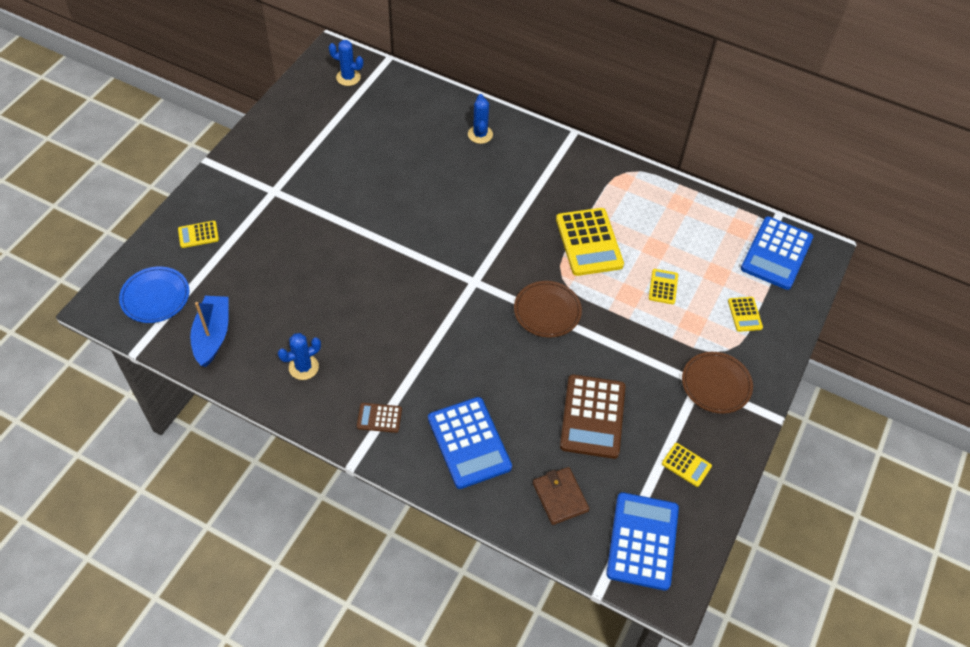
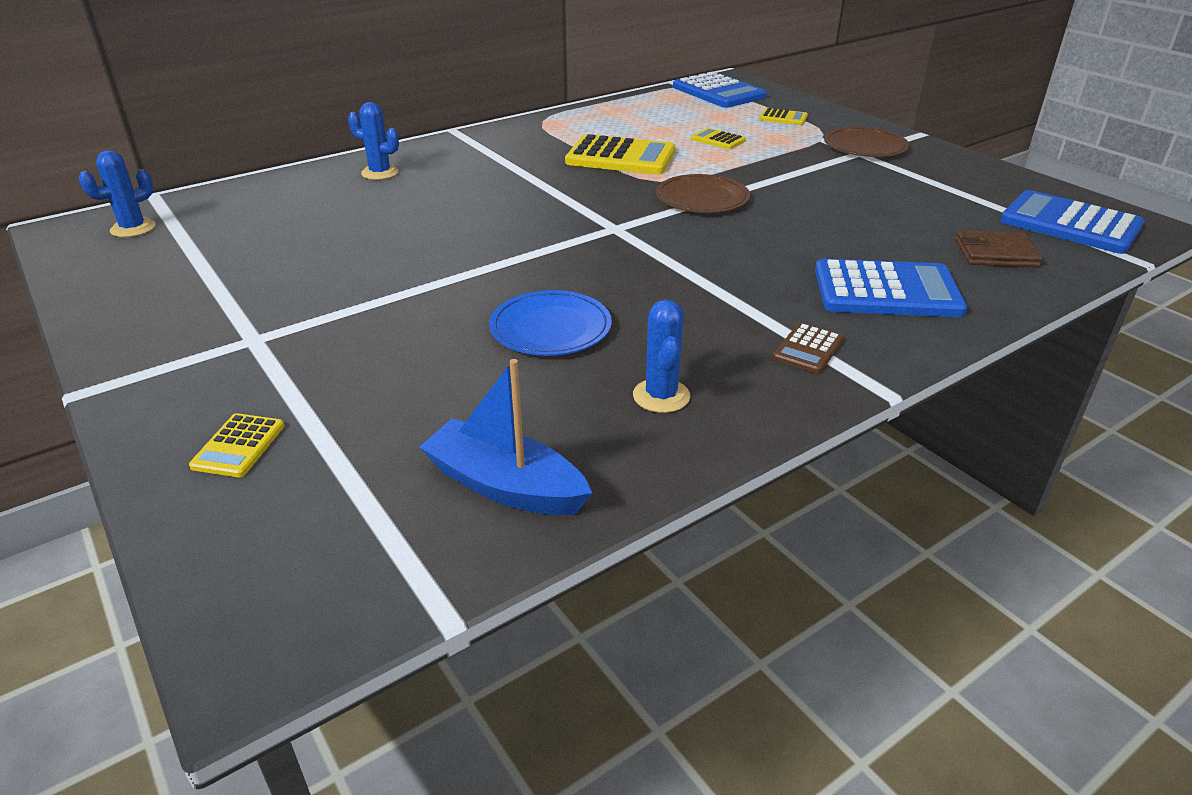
camera: 60 degrees left, 20 degrees down
blue plate [119,266,189,323] -> blue plate moved to [489,290,612,356]
brown calculator [560,374,625,459] -> none
yellow calculator [662,443,712,487] -> none

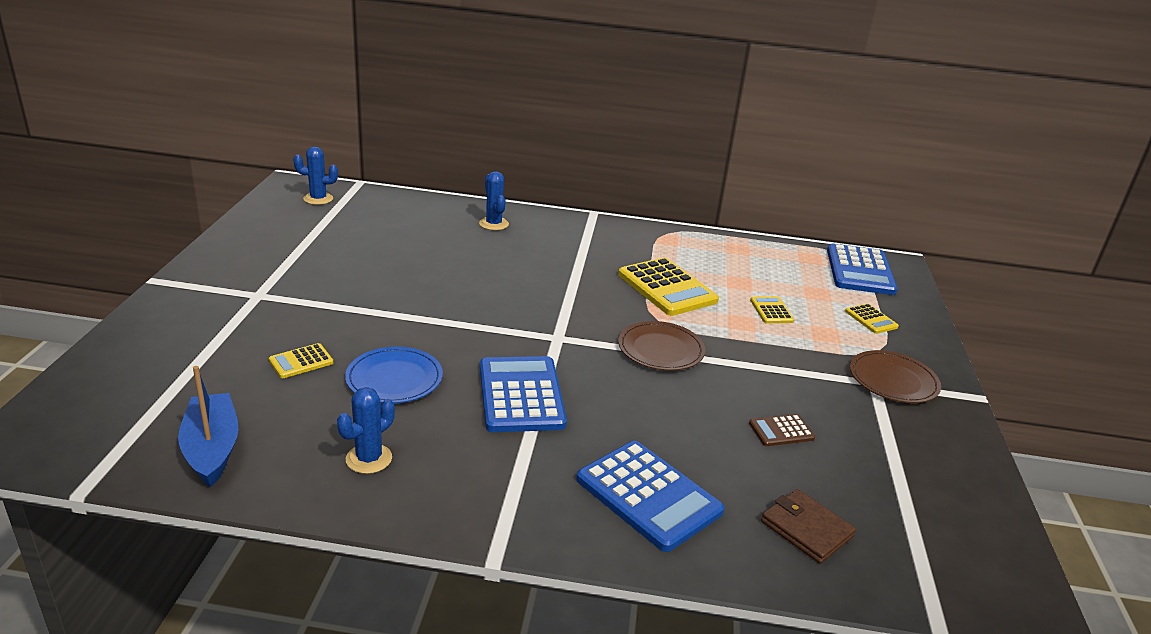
camera: 40 degrees right, 5 degrees down
yellow calculator [189,413,284,477] -> yellow calculator moved to [269,343,333,378]
brown calculator [773,323,844,373] -> brown calculator moved to [749,414,815,446]
blue calculator [1000,190,1144,254] -> blue calculator moved to [480,356,567,432]

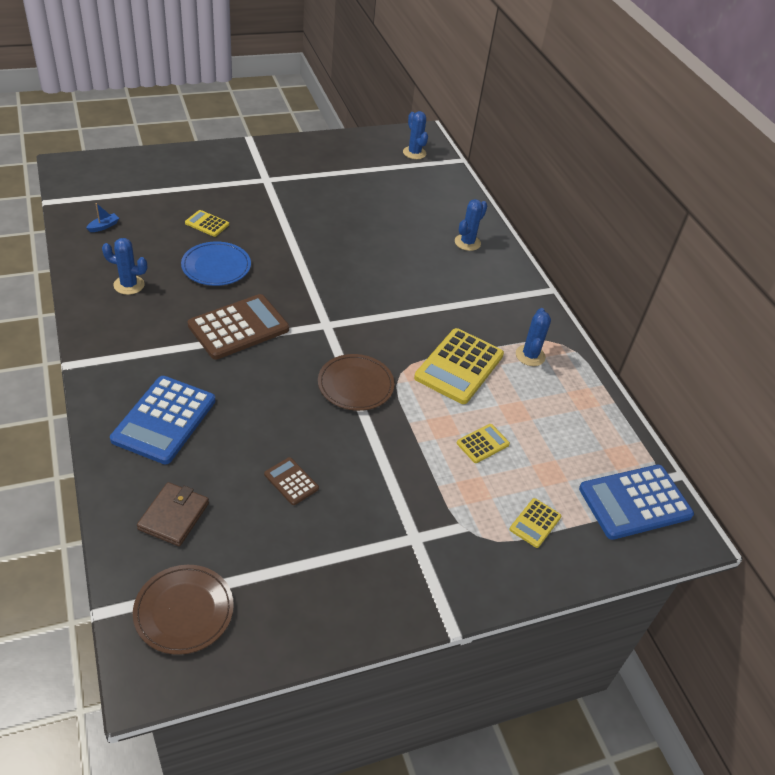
camera: 60 degrees right, 15 degrees up
blue boat [178,366,239,487] -> blue boat [86,203,119,232], size x0.44
blue calculator [480,356,567,432] -> brown calculator [188,294,289,360]
brown plate [850,350,941,403] -> brown plate moved to [133,565,234,655]
none -> blue cactus [516,308,551,366]

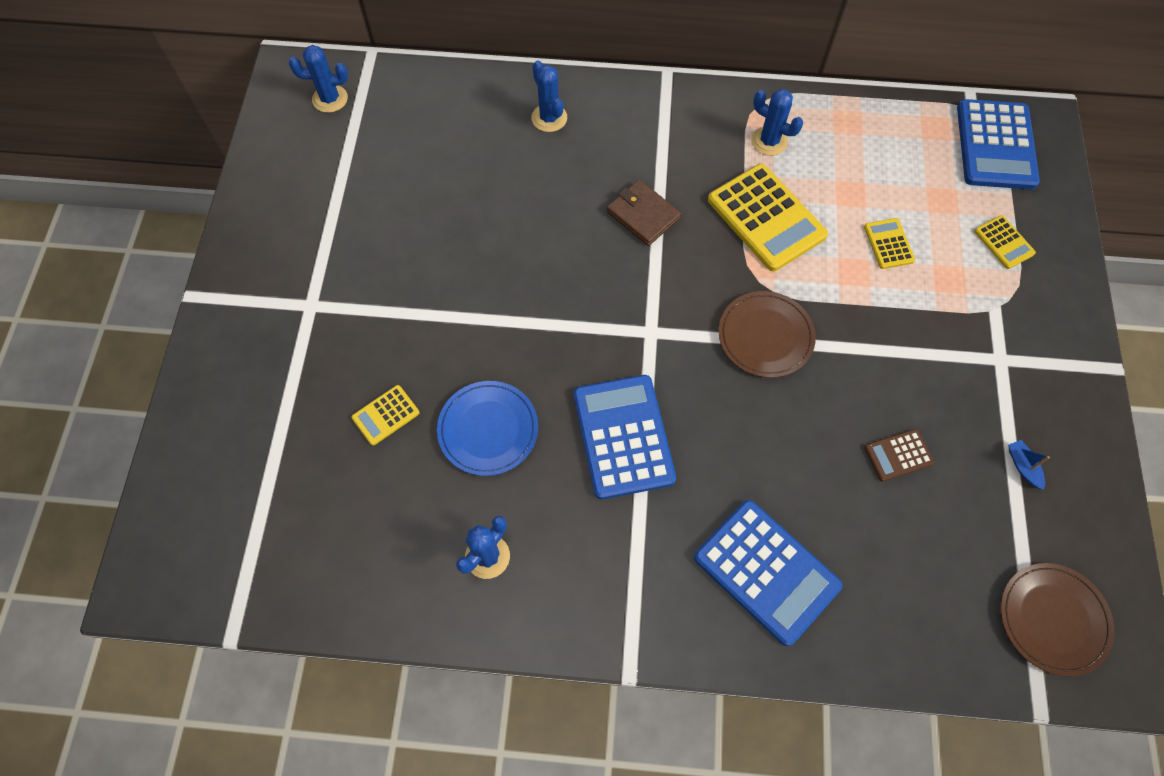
camera: 60 degrees left, 20 degrees up
blue boat [86,203,119,232] -> blue boat moved to [1008,440,1050,490]
brown wallet [137,482,209,546] -> brown wallet moved to [607,180,681,246]
brown calculator [188,294,289,360] -> blue calculator [574,375,676,500]

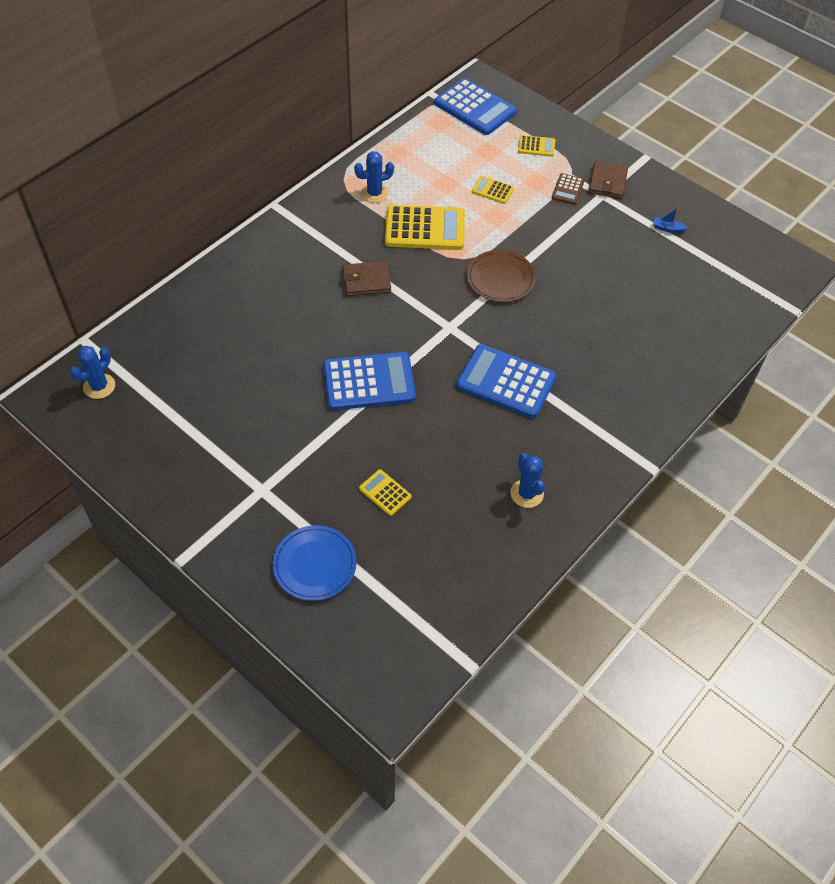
camera: 55 degrees left, 10 degrees down
yellow calculator [352,385,420,446] -> yellow calculator turned 135 degrees clockwise [359,469,412,516]
blue plate [437,381,538,476] -> blue plate moved to [273,525,357,601]
blue cactus [531,60,567,132] -> none
blue calculator [694,500,843,646] -> blue calculator moved to [323,352,416,410]
brown calculator [864,429,934,482] -> brown calculator moved to [552,173,584,205]
brown plate [1001,563,1115,677] -> none
none -> brown wallet [588,161,628,199]

